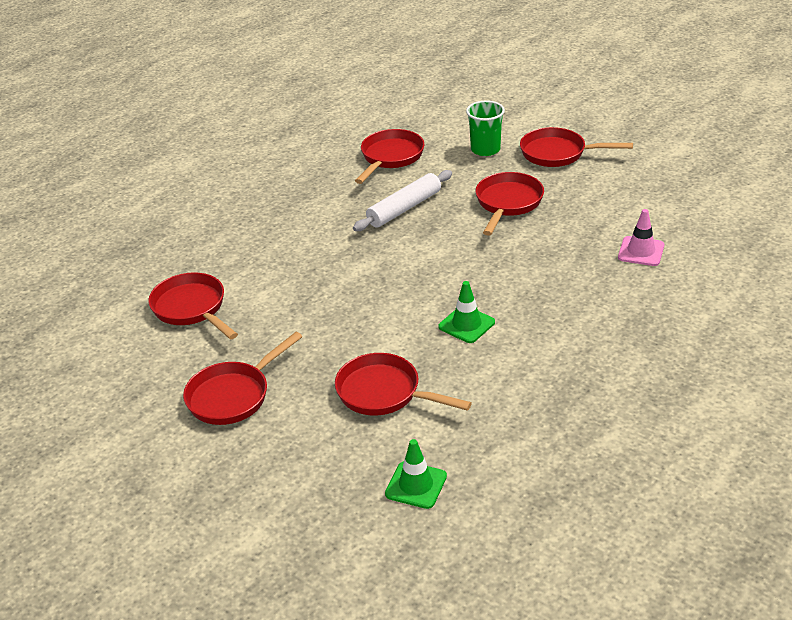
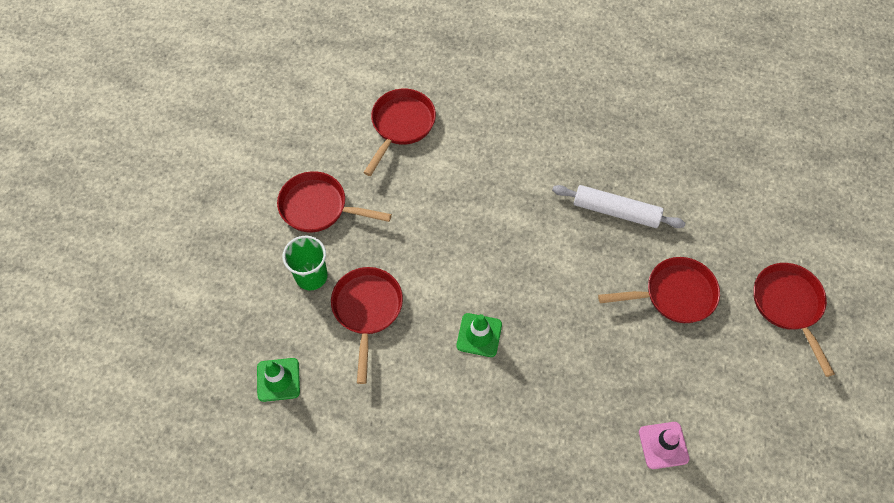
camera: 60 degrees right, 25 degrees up
red pan [355,129,424,184] -> none
green cup [466,100,505,156] -> green cup moved to [283,236,328,290]

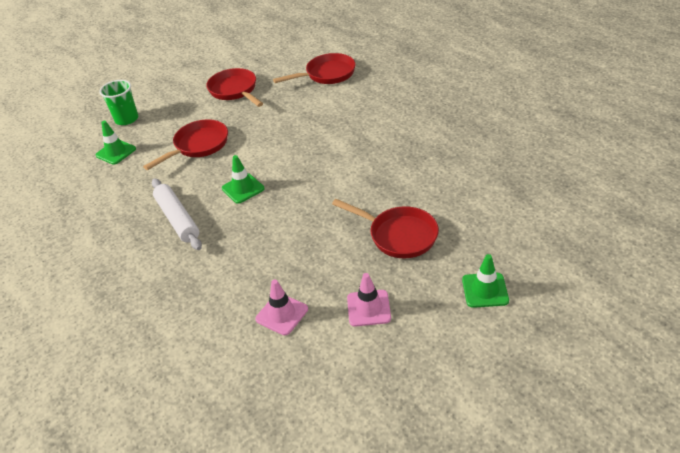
camera: 45 degrees right, 20 degrees down
green cup [283,236,328,290] -> green cup moved to [99,80,138,125]
white rolling pin [552,185,685,228] -> white rolling pin moved to [152,179,202,250]
red pan [754,263,835,377] -> green traffic cone [462,254,509,308]
none -> pink traffic cone [347,273,391,327]

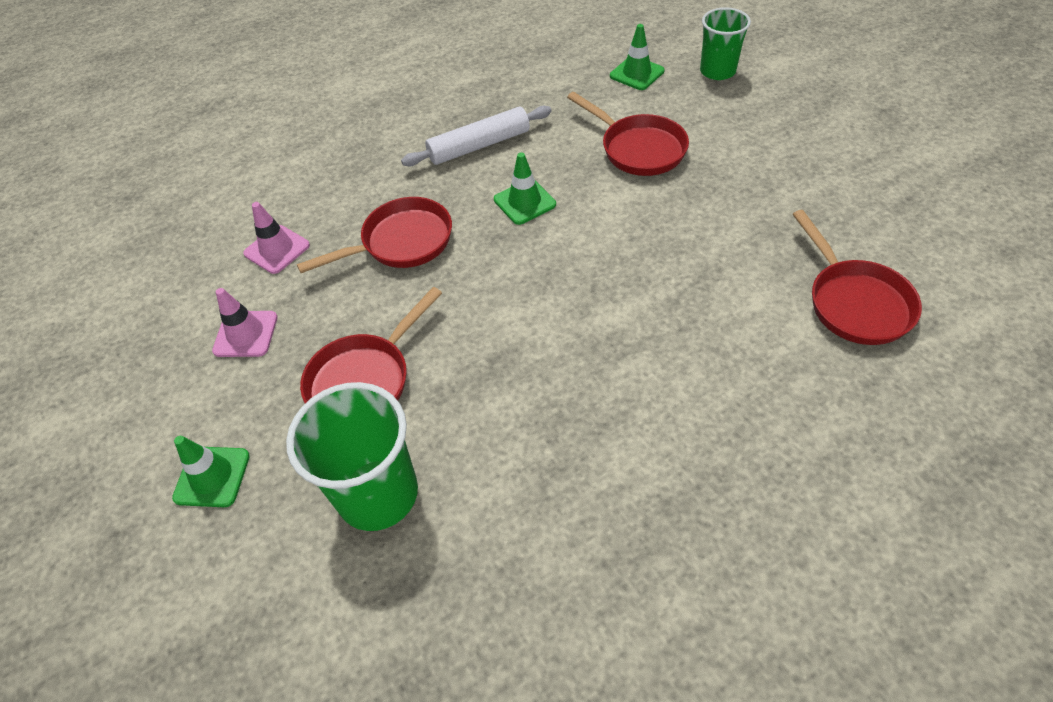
camera: 95 degrees right, 10 degrees up
red pan [206,68,263,107] -> red pan moved to [297,197,452,273]
none -> green cup [286,382,418,531]

